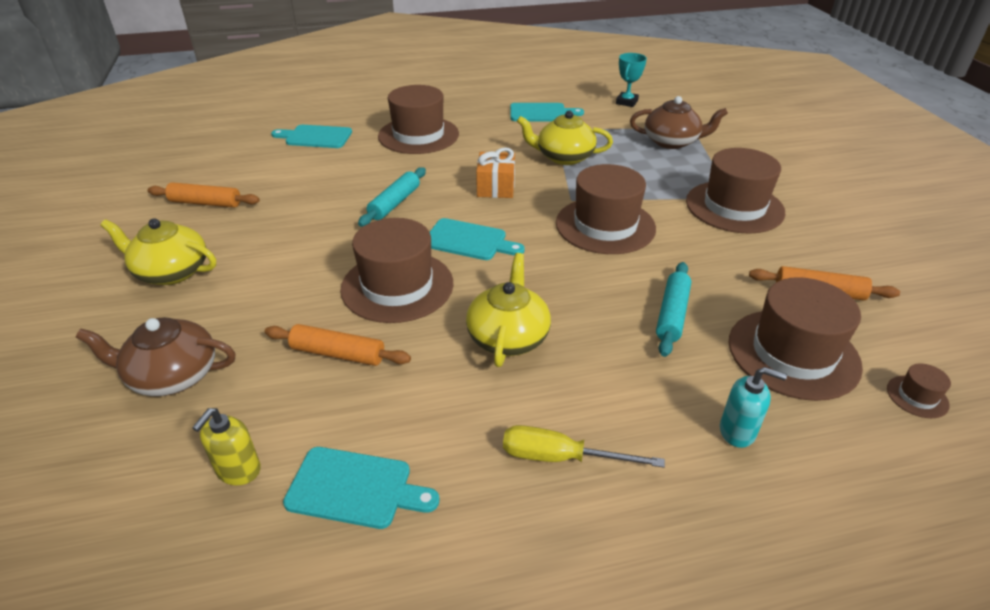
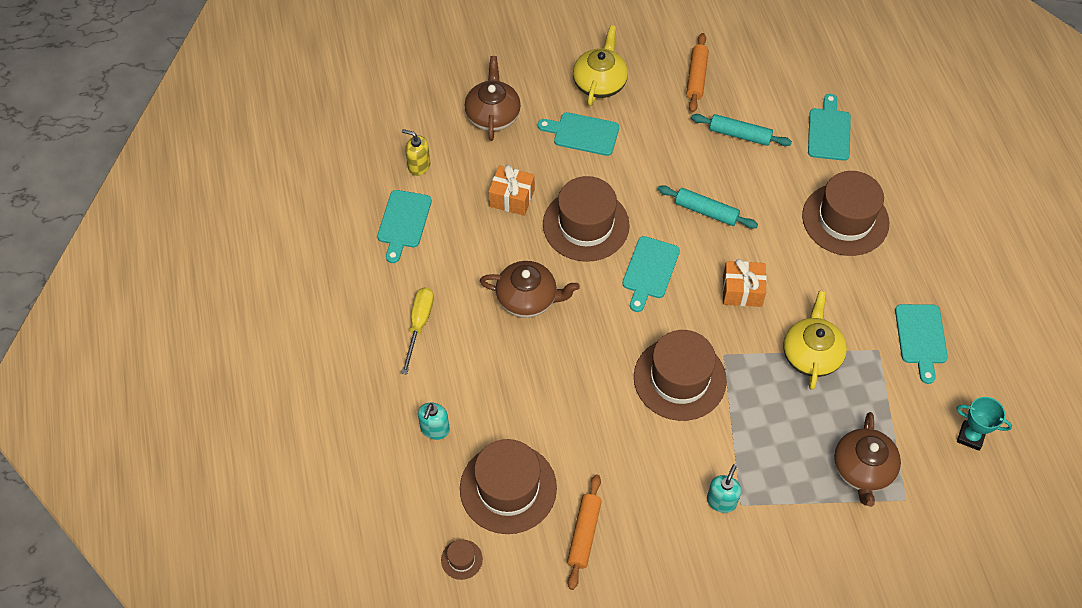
camera: 90 degrees right, 20 degrees up
orange rolling pin [264,324,411,366] -> orange gift [488,165,535,216]
yellow teapot [466,253,551,367] -> brown teapot [480,261,580,318]
turquoise rolling pin [656,262,691,357] -> turquoise rolling pin moved to [691,114,792,146]
brown hat [686,148,785,233] -> turquoise soap dispenser [707,464,741,513]
none -> turquoise cutting board [538,112,619,156]

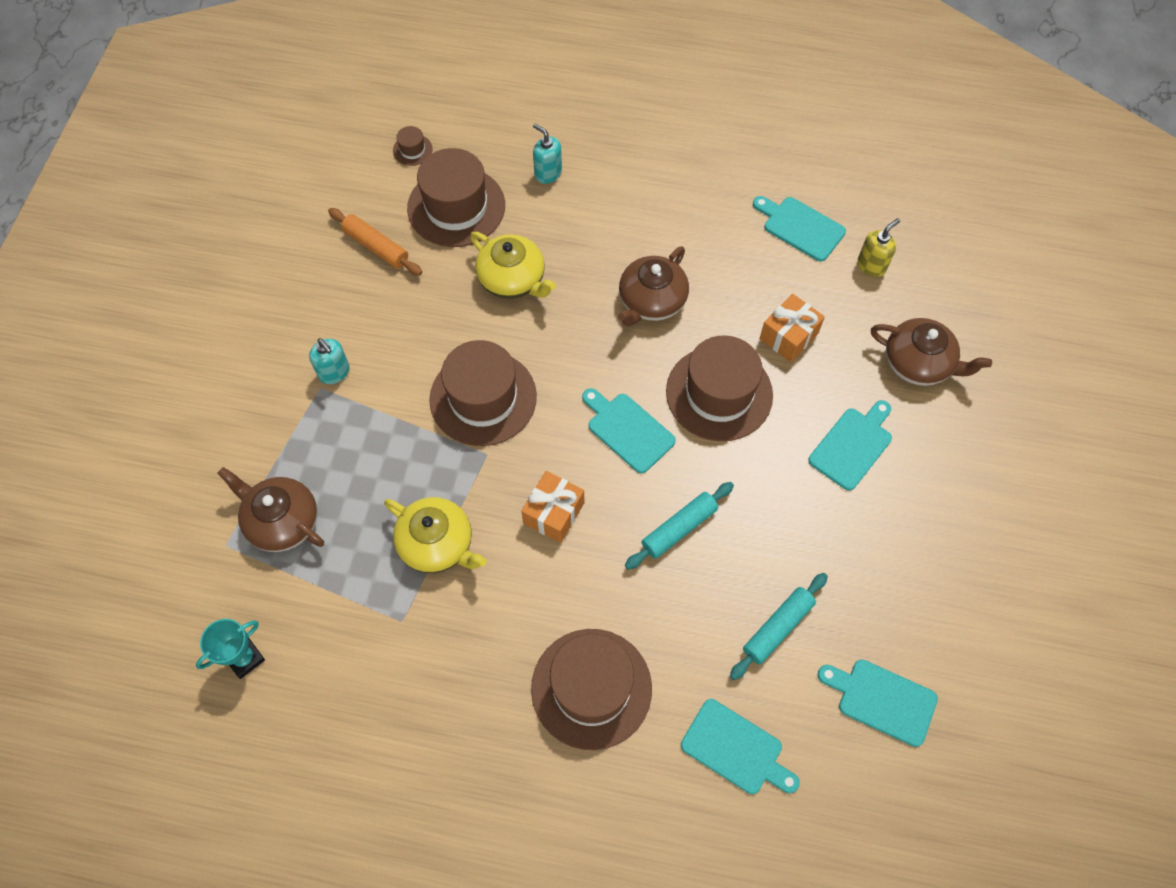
camera: 115 degrees right, 5 degrees up
yellow screwdriver [401,287,434,375] -> none
yellow teapot [573,25,628,106] -> yellow teapot moved to [470,232,556,299]
orange rolling pin [686,33,709,112] -> none
turquoise cutting board [895,304,948,384] -> turquoise cutting board moved to [818,659,938,747]

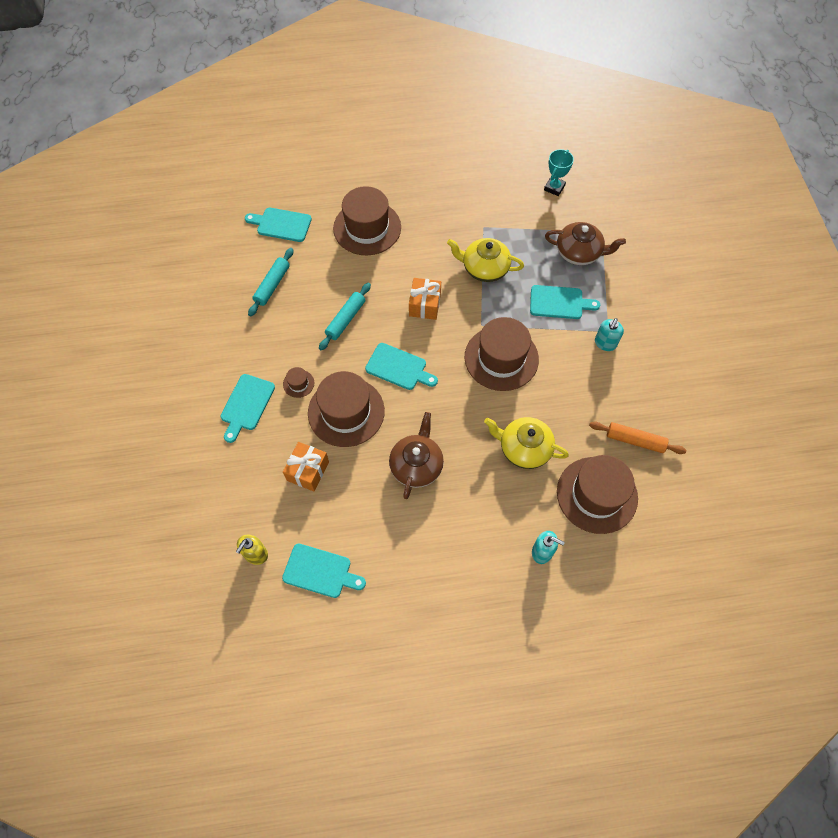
camera: 160 degrees right, 0 degrees up
turquoise soap dispenser [309,338,350,384] -> turquoise soap dispenser turned 90 degrees counterclockwise [595,318,624,351]
brown hat [393,126,433,166] -> brown hat moved to [283,367,314,398]
turquoise cutting board [818,659,938,747] -> turquoise cutting board moved to [530,285,600,319]
brown teapot [871,318,992,386] -> none

